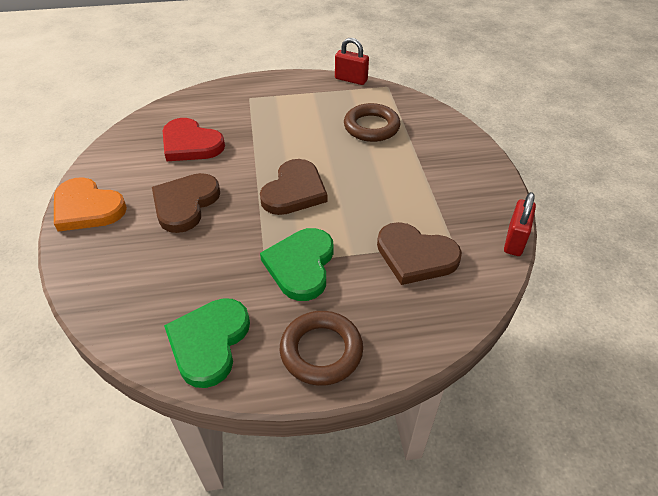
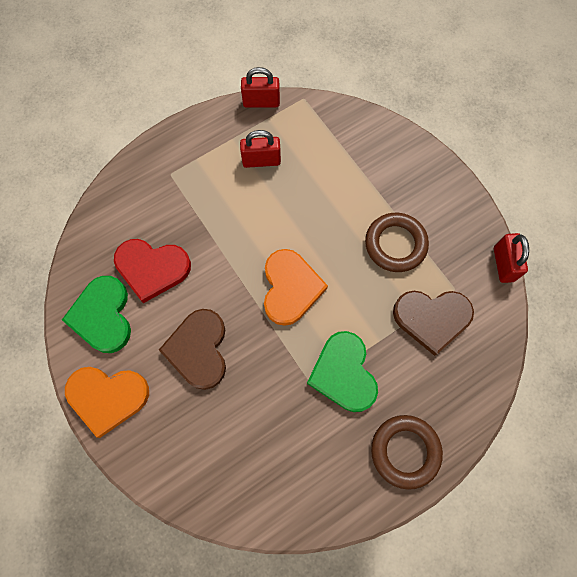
camera: 25 degrees left, 25 degrees up
green heart [164,298,250,388] -> green heart moved to [62,276,131,353]
brown heart [260,159,327,215] -> orange heart [264,249,328,326]
brown ring [344,103,400,142] -> brown ring moved to [365,213,429,272]
none -> red padlock [240,130,281,168]

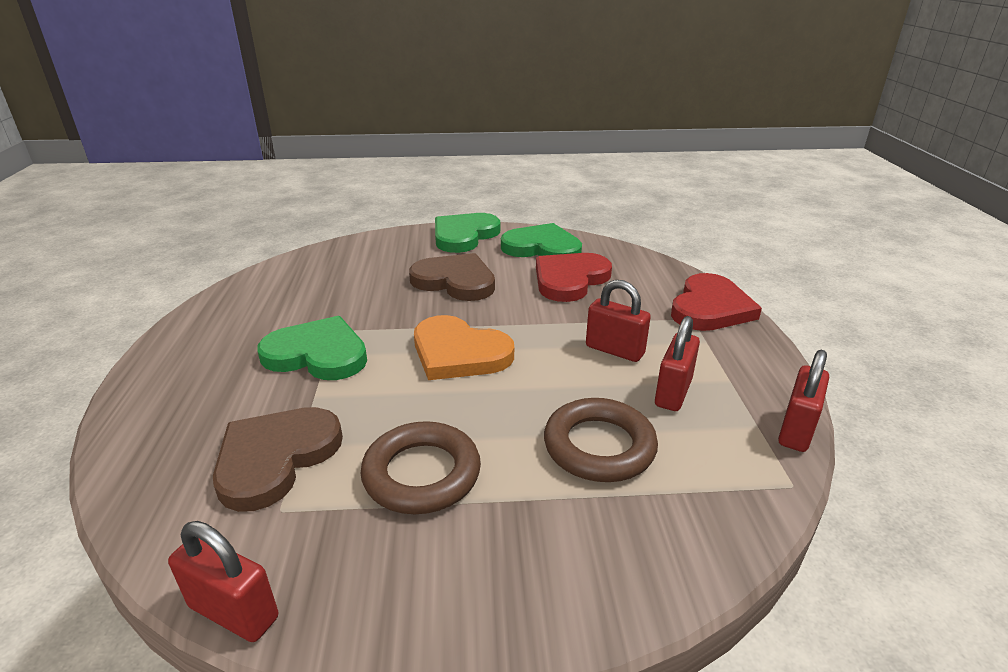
camera: 120 degrees right, 40 degrees down
orange heart [65,367,149,438] -> green heart [435,213,500,253]
brown ring [371,415,443,490] -> brown ring moved to [544,398,658,482]
none -> red padlock [586,280,651,362]
none -> red heart [671,273,762,331]

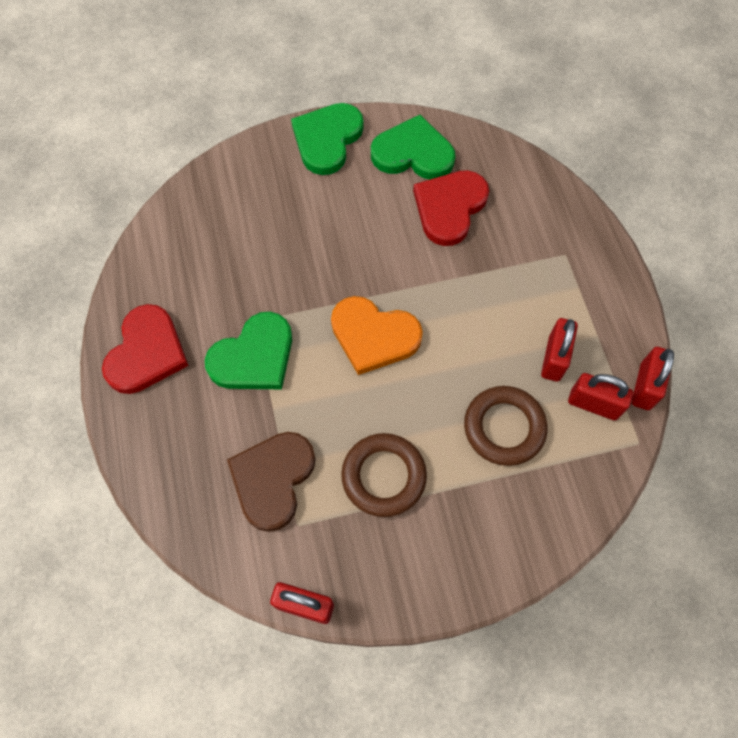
camera: 10 degrees left, 35 degrees up
green heart [257,316,367,380] -> green heart turned 135 degrees clockwise [205,312,292,389]
brown heart [409,253,495,301] -> none
red padlock [586,280,651,362] -> red padlock moved to [568,373,633,420]
red heart [671,273,762,331] -> red heart moved to [102,304,189,394]

